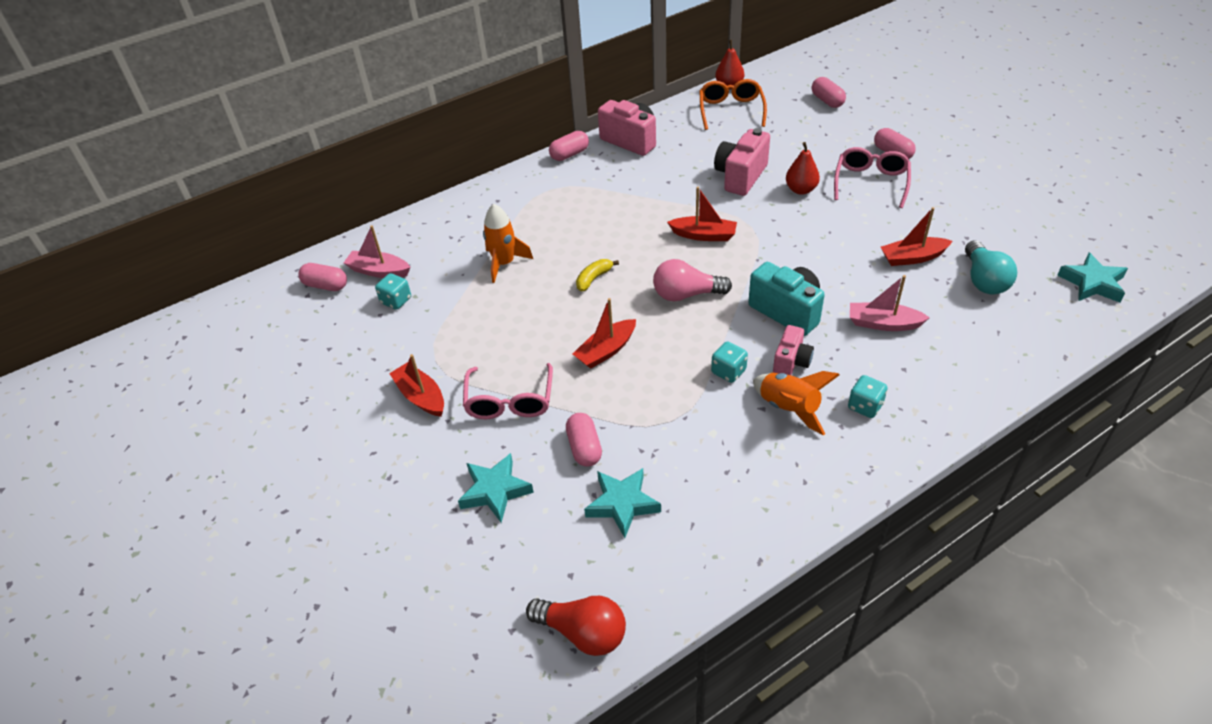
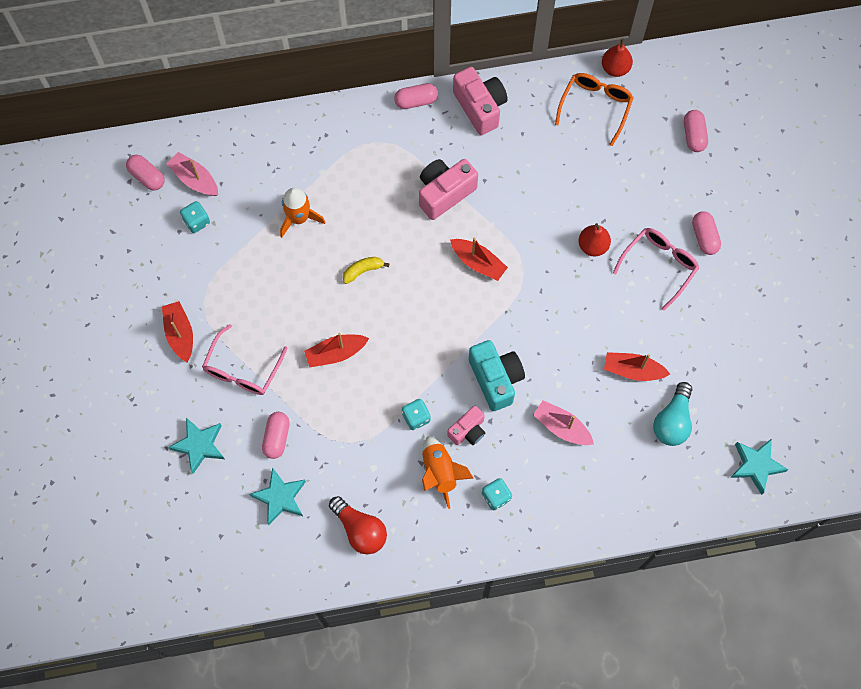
camera: 20 degrees right, 25 degrees up
red light bulb [526,596,626,656] -> red light bulb moved to [329,496,387,555]
pink light bulb [653,259,732,301] -> none
pink camera [714,128,770,196] -> pink camera moved to [419,159,478,220]

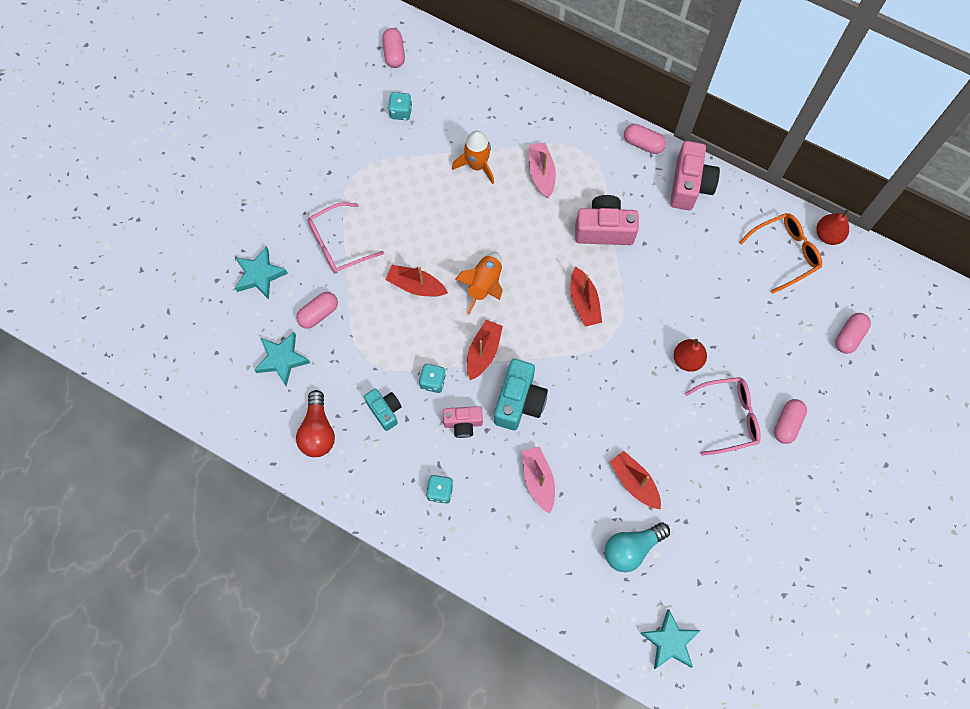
camera: 40 degrees right, 0 degrees up
red boat [162,301,193,363] -> red boat moved to [467,320,503,380]
pink boat [167,152,218,196] -> pink boat moved to [529,142,556,198]
yellow banana [343,257,389,284] -> none
orange rocket [422,436,474,509] -> orange rocket moved to [455,252,503,314]
none -> turquoise camera [364,388,402,431]

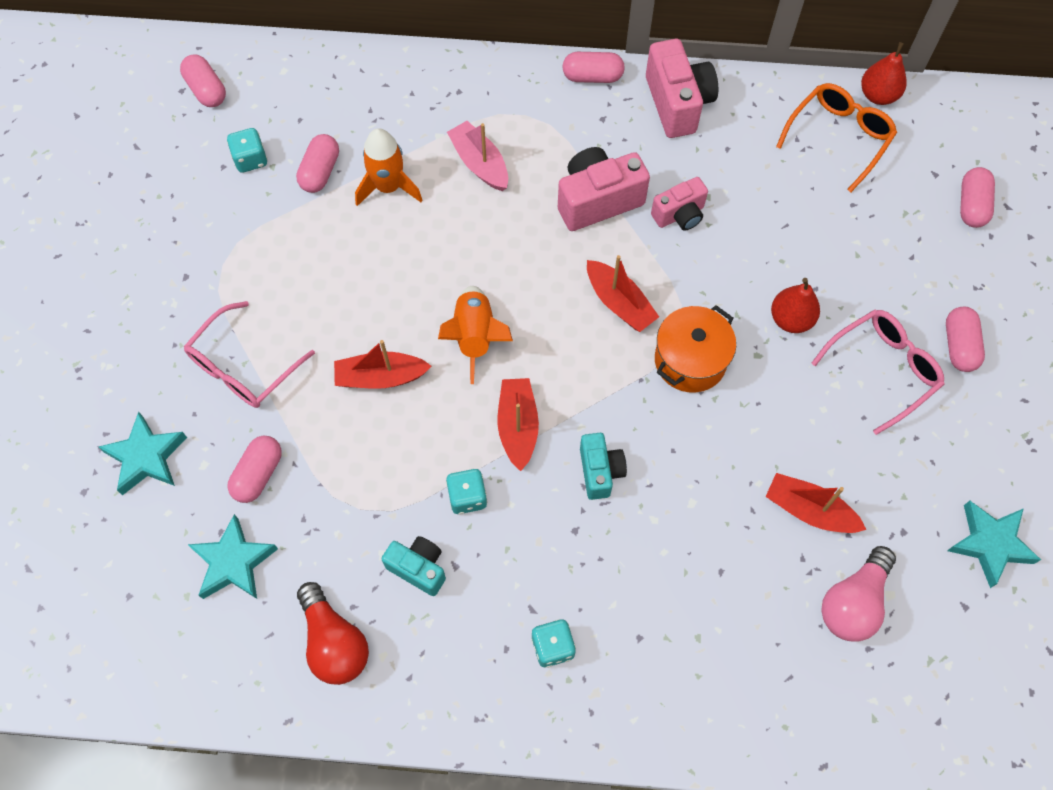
camera: 25 degrees left, 5 degrees down
pink camera [443,406,483,438] -> pink camera moved to [651,177,708,230]
turquoise camera [494,359,548,430] -> turquoise camera [580,433,627,500], size x0.62
pink boat [522,446,555,514] -> none
turquoise light bulb [605,522,670,573] -> pink light bulb [821,546,896,642]
turquoise star [640,609,701,669] -> turquoise star moved to [947,501,1041,588]
none -> pink capsule [296,134,339,193]
none -> orange pot [655,305,736,392]

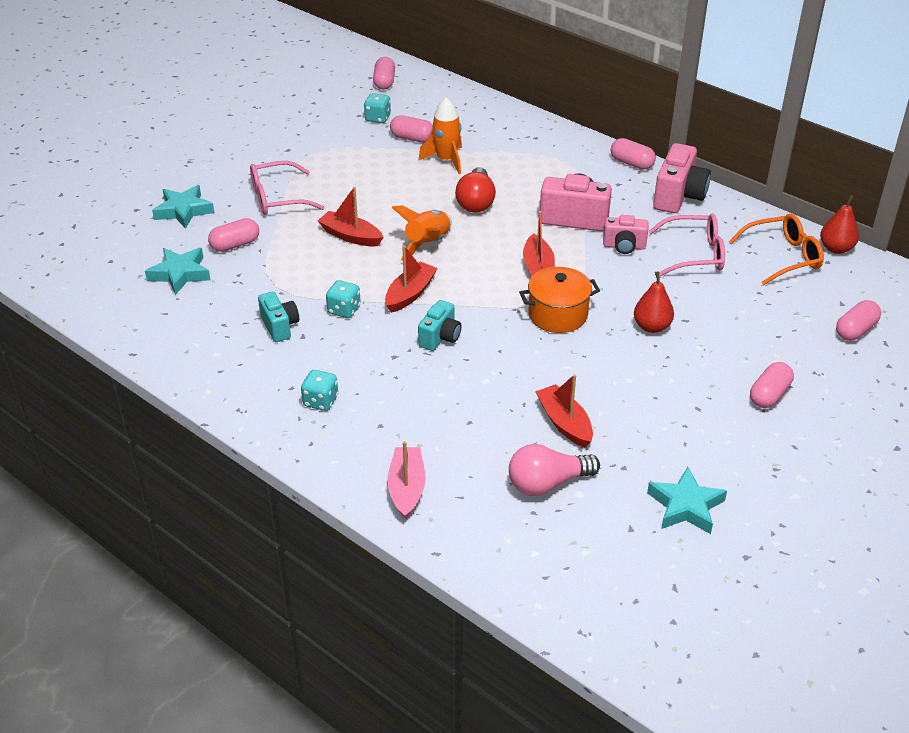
camera: 35 degrees right, 25 degrees down
pink capsule [296,134,339,193] -> pink capsule turned 60 degrees clockwise [390,115,433,143]
red light bulb [297,582,369,685] -> red light bulb moved to [455,167,496,213]
pink boat [447,121,508,191] -> pink boat moved to [387,441,425,520]
pink glasses [812,310,945,435] -> pink glasses moved to [648,214,725,277]

